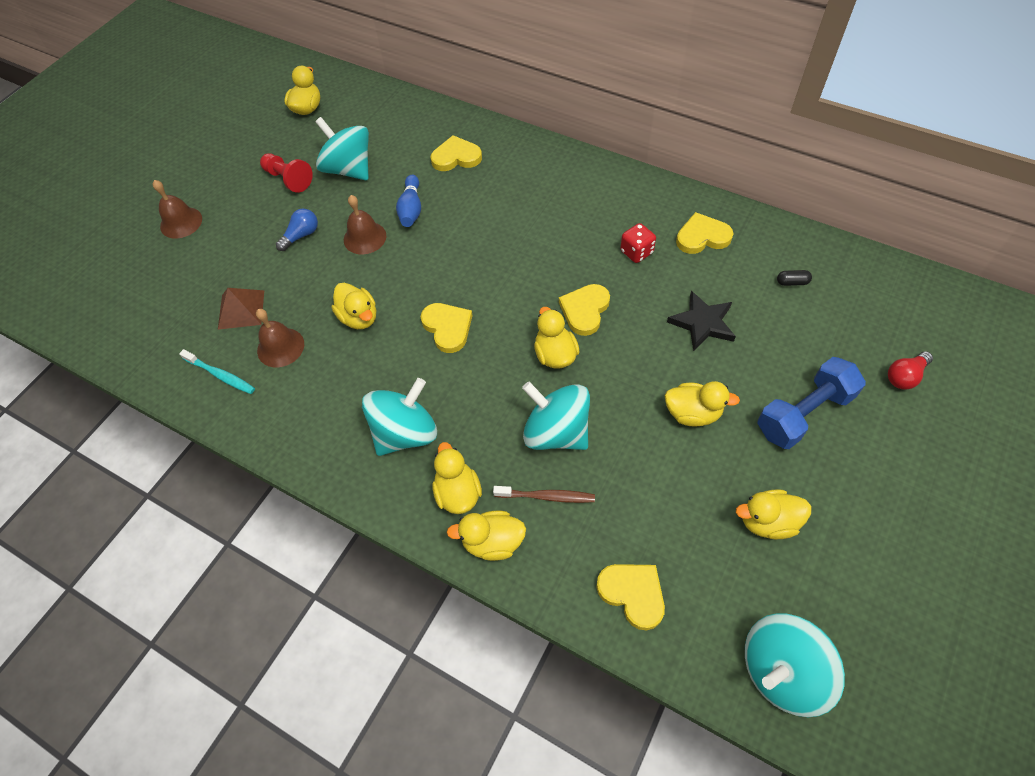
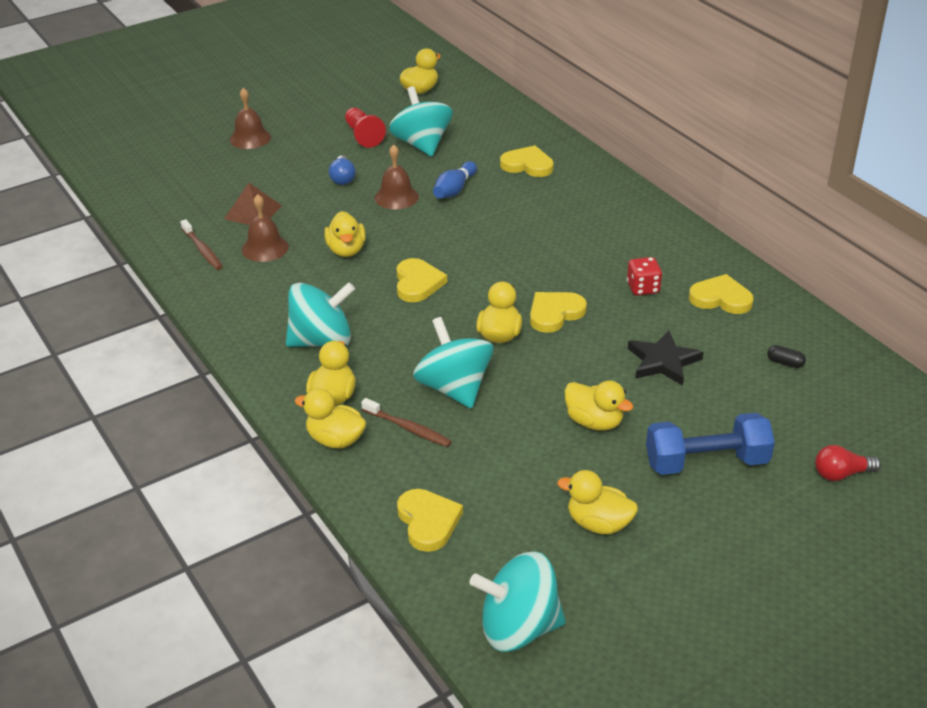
camera: 25 degrees right, 20 degrees down
turquoise toothbrush [179,349,255,394] -> brown toothbrush [180,219,223,270]
blue light bulb [276,209,318,251] -> blue light bulb turned 105 degrees clockwise [329,155,355,185]

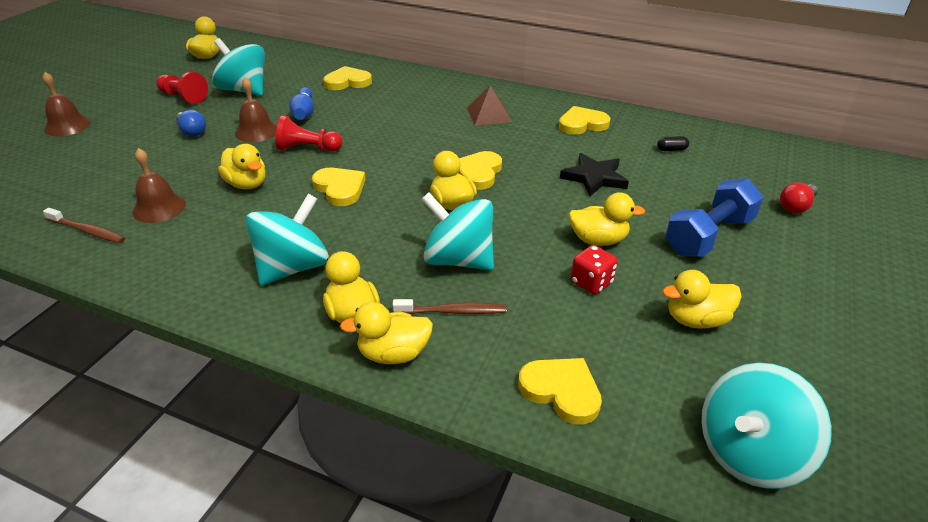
camera: 35 degrees left, 0 degrees up
brown pyramid [224,183,282,225] -> brown pyramid moved to [467,86,512,126]
red dice [627,257,662,296] -> red dice moved to [571,245,617,294]
none -> red pawn [276,115,342,152]

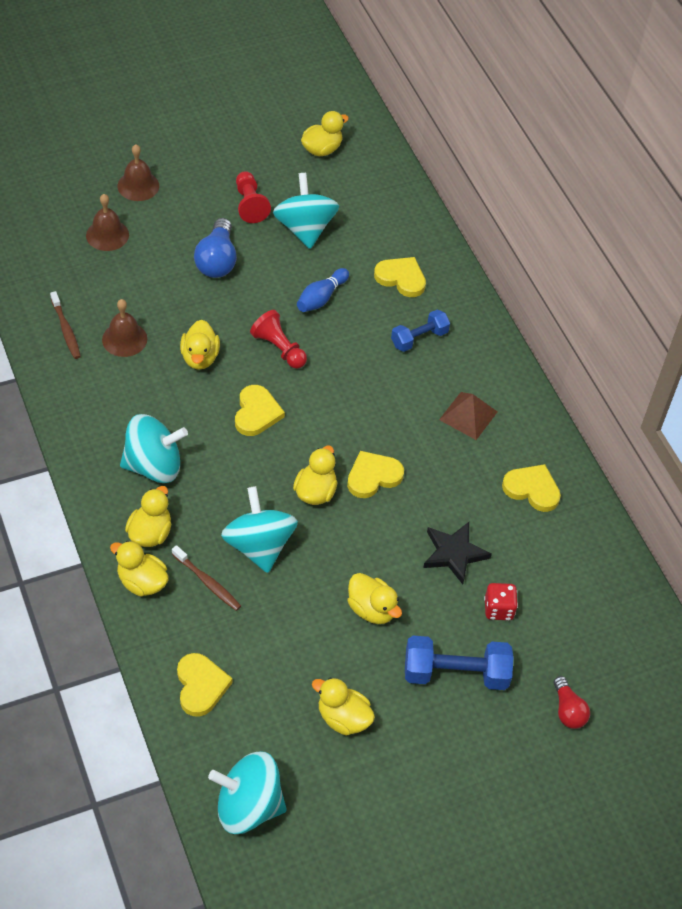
camera: 40 degrees right, 15 degrees up
blue light bulb [176,110,206,137] -> blue light bulb [194,218,237,278], size x1.60
brown bell [235,77,277,142] -> brown bell moved to [86,194,129,251]
red dice [571,245,617,294] -> red dice moved to [484,583,518,620]
black capsule [657,136,689,151] -> none
red light bulb [780,183,818,214] -> red light bulb turned 105 degrees counterclockwise [554,676,590,729]
none -> blue dumbbell [391,310,450,352]

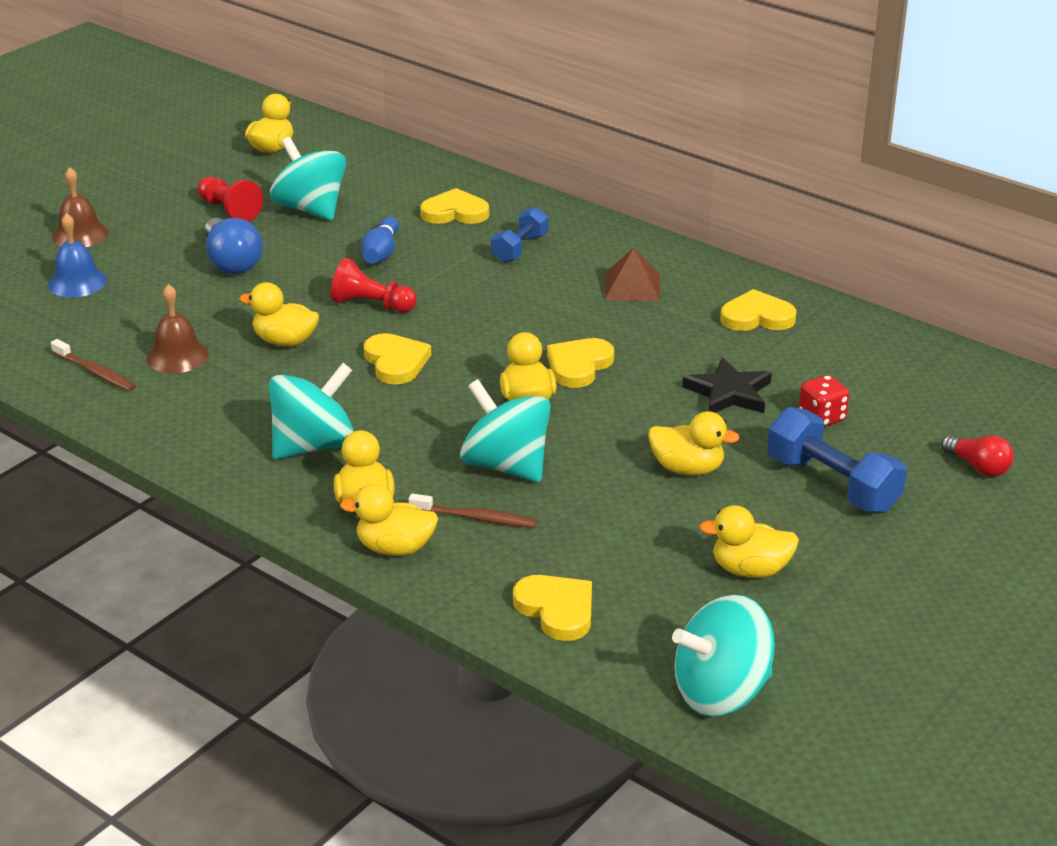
camera: 25 degrees left, 20 degrees down
brown bell [86,194,129,251] -> blue bell [48,213,107,297]
yellow duck [180,320,220,370] -> yellow duck turned 135 degrees clockwise [239,282,319,347]
blue dumbbell [405,636,514,690] -> blue dumbbell turned 75 degrees clockwise [767,407,907,513]

